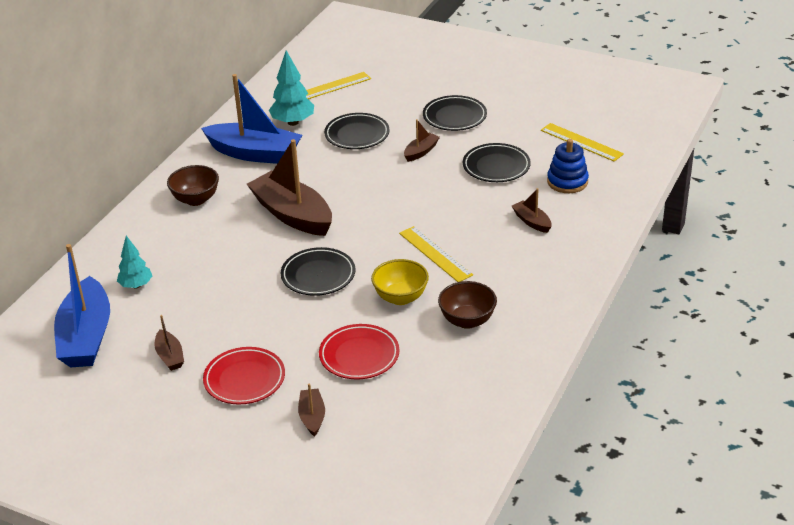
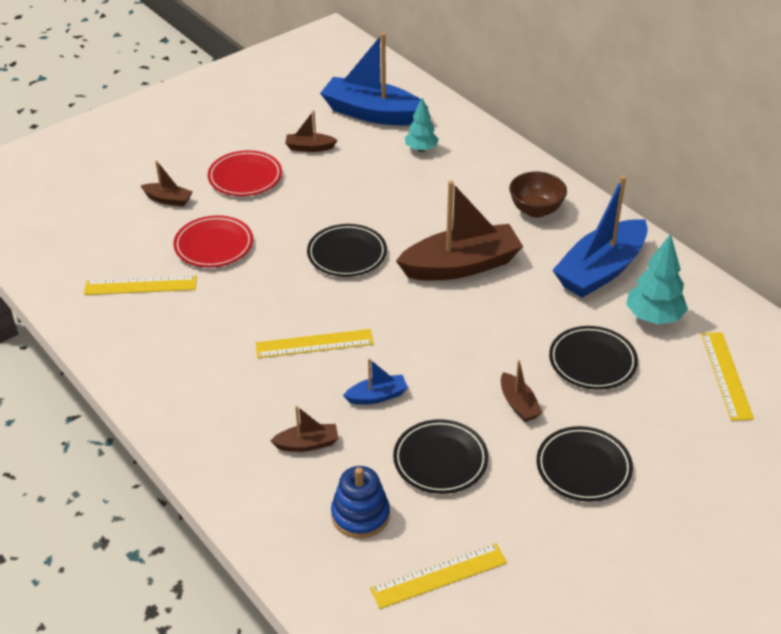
camera: 115 degrees right, 5 degrees up
yellow bowl [371,259,429,305] -> none
brown bowl [438,281,497,329] -> none
none -> yellow ruler [84,275,197,295]
none -> blue boat [343,358,408,405]

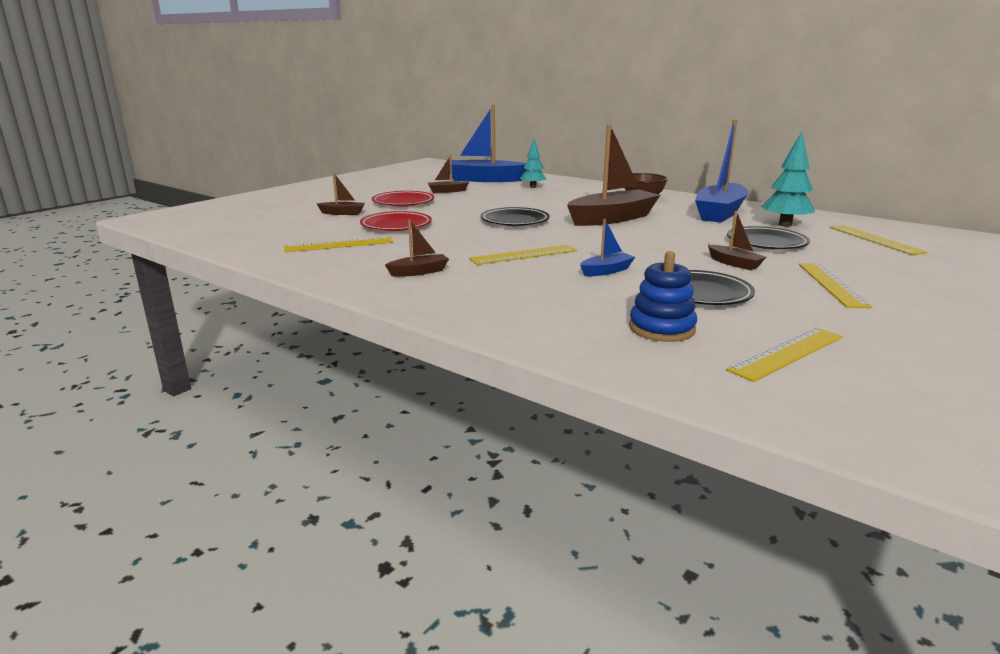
camera: 15 degrees left, 20 degrees down
brown boat [270,406,339,452] -> brown boat moved to [385,219,449,277]
black plate [537,426,633,502] -> yellow ruler [799,263,873,308]

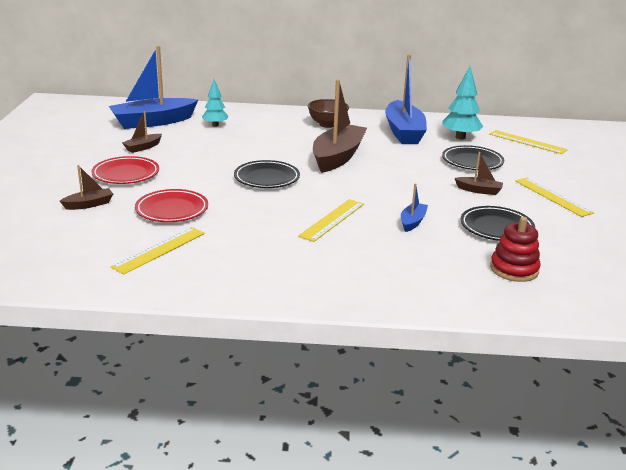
camera: 35 degrees left, 5 degrees up
brown boat [385,219,449,277] -> none
blue stacking toy [629,251,697,342] -> red stacking toy [490,217,541,282]
yellow ruler [726,327,843,382] -> none

